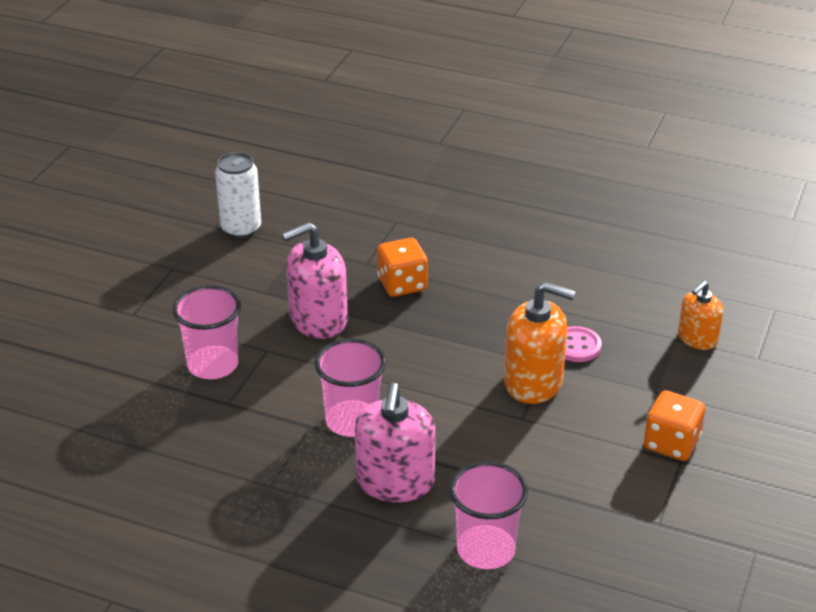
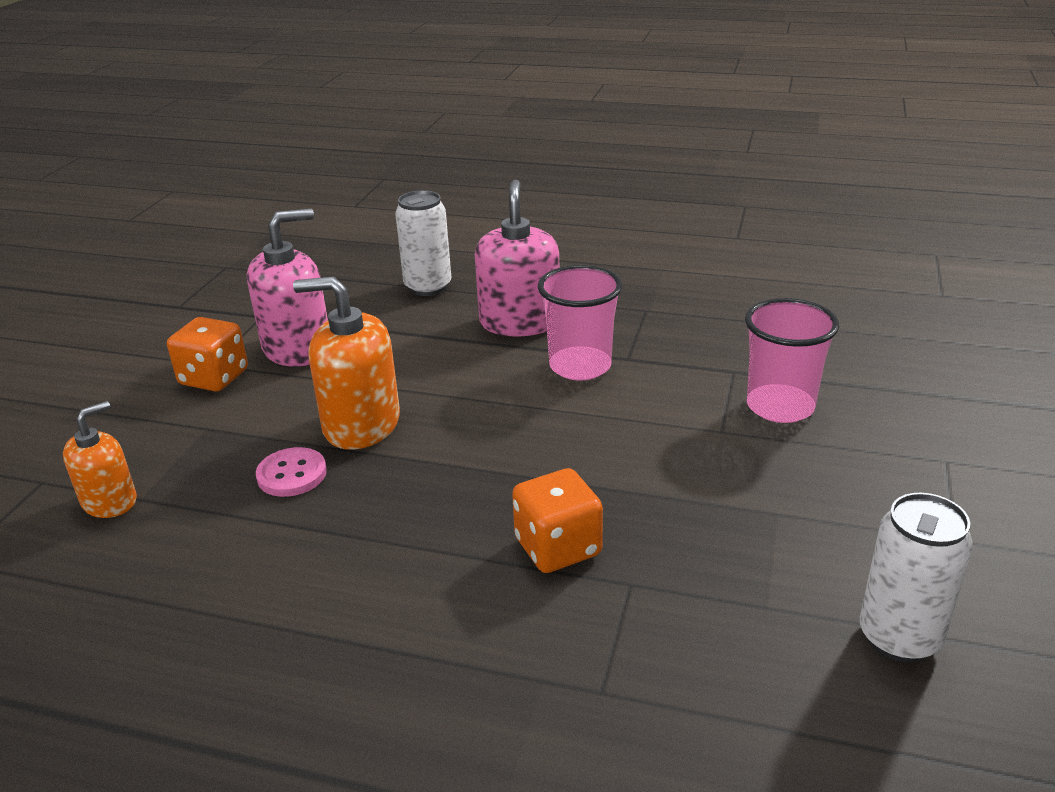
camera: 175 degrees right, 5 degrees down
pink soap dispenser [281,222,348,339] -> pink soap dispenser moved to [247,208,328,366]
pink cup [449,461,528,569] -> white can [395,190,451,296]

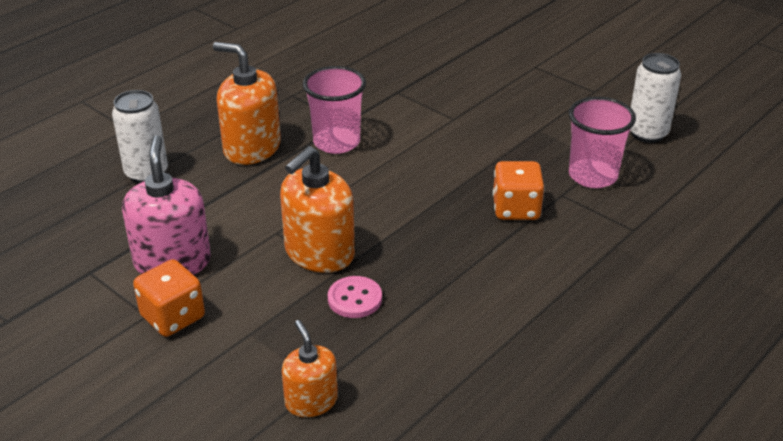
camera: 65 degrees left, 5 degrees up
pink soap dispenser [475,180,559,337] -> orange soap dispenser [213,42,281,165]
pink cup [745,298,839,423] -> pink cup moved to [569,97,636,188]

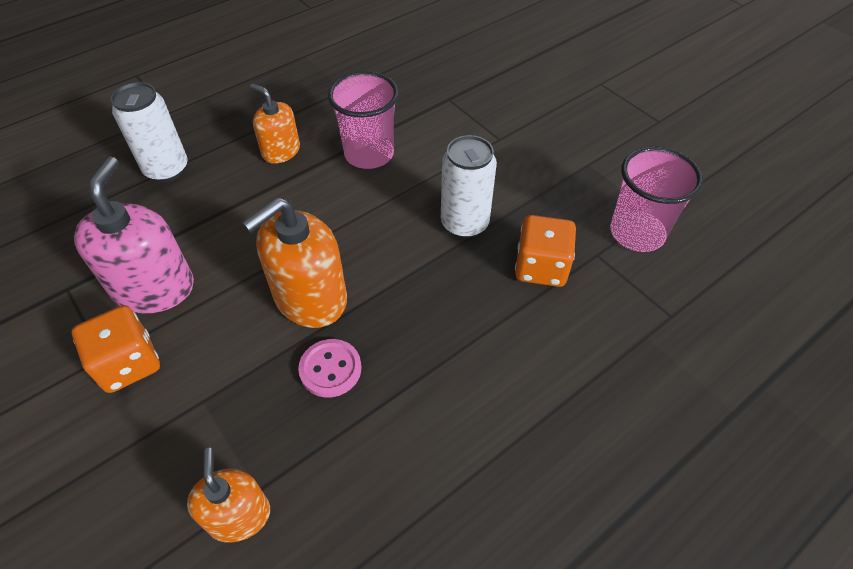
camera: 10 degrees right, 15 degrees up
orange soap dispenser [213,42,281,165] -> orange soap dispenser [250,84,300,164], size x0.61
white can [630,53,681,143] -> white can moved to [441,135,497,238]

